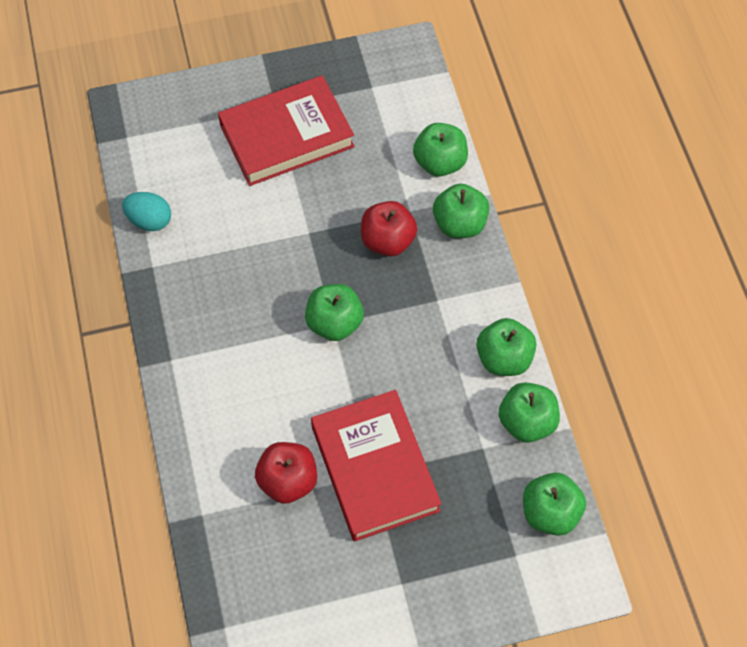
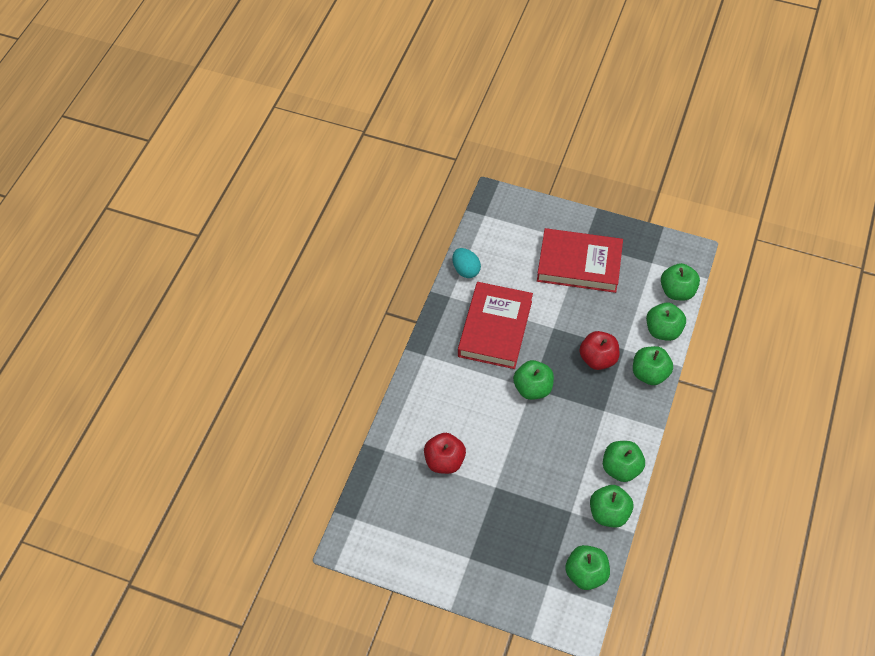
camera: 35 degrees right, 5 degrees down
red book [311,390,442,542] -> red book moved to [458,282,533,369]
none -> green apple [661,263,700,301]

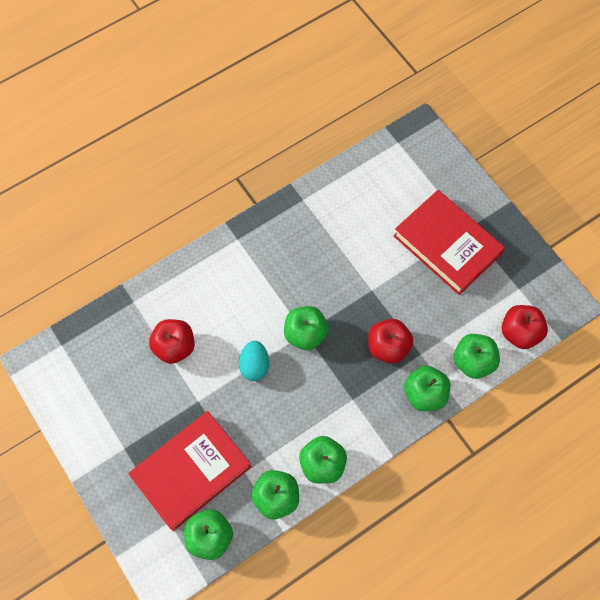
camera: 35 degrees right, 10 degrees up
turquoise egg [452,248,481,278] -> turquoise egg moved to [239,341,269,381]
red book [458,282,533,369] -> red book moved to [128,411,251,531]
green apple [661,263,700,301] -> red apple [502,305,548,349]

